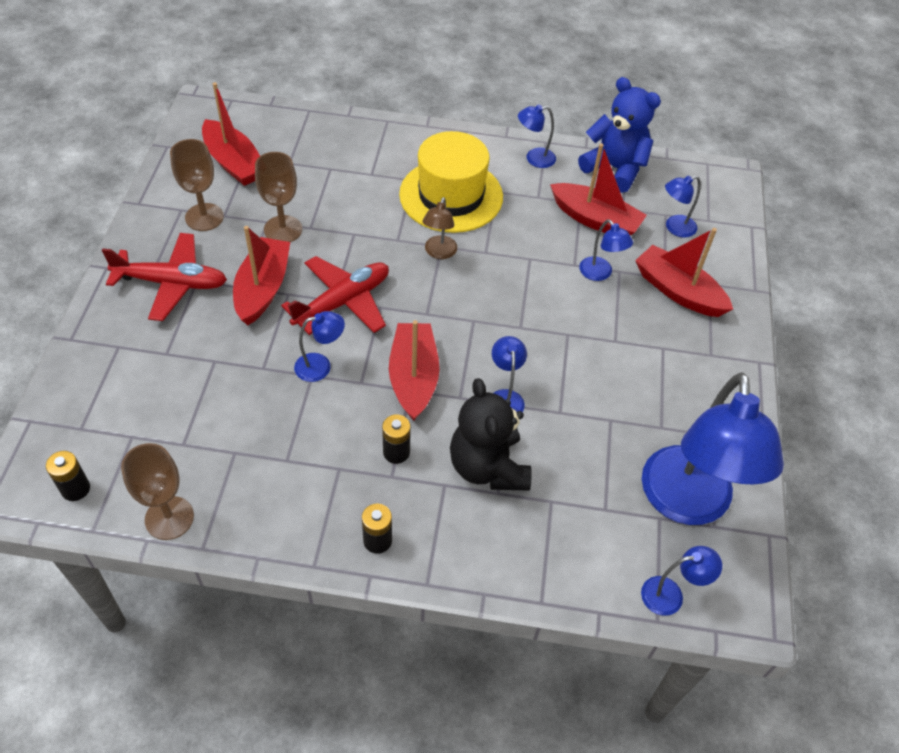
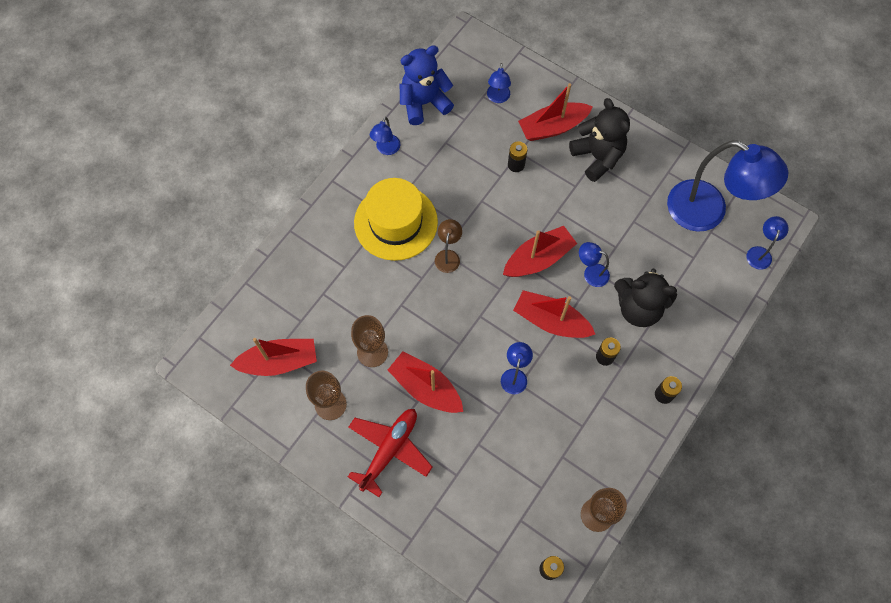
camera: 60 degrees left, 15 degrees up
red plane [281,256,389,335] -> none
brown lamp [423,197,457,259] -> brown lamp turned 120 degrees counterclockwise [435,219,462,273]
red boat [550,143,647,235] -> red boat moved to [503,226,577,277]
blue lamp [579,219,633,281] -> black battery [508,141,527,172]
none -> black teddy bear [569,98,630,182]

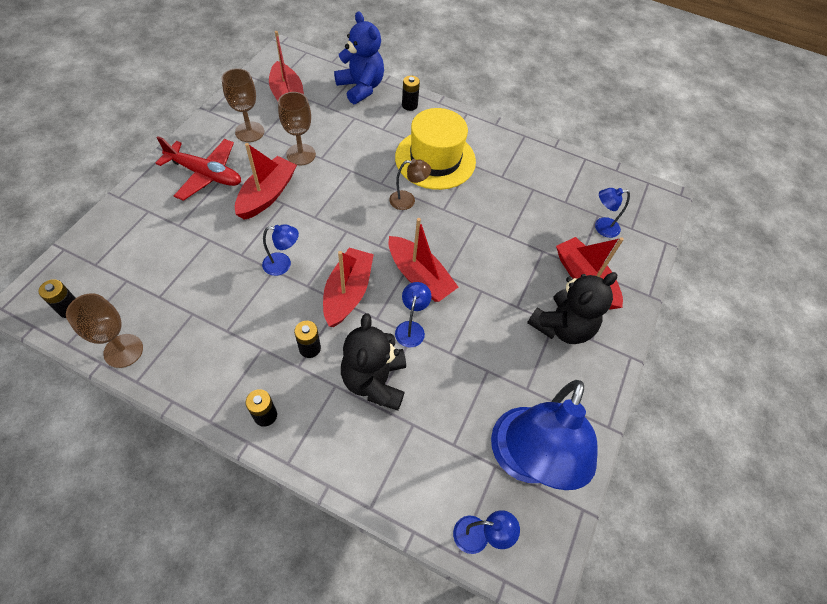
camera: 75 degrees right, 10 degrees down
blue lamp [370,117,400,155] -> none
blue teddy bear [400,45,454,125] -> blue teddy bear moved to [334,11,384,104]
black battery [508,141,527,172] -> black battery moved to [402,76,420,111]

